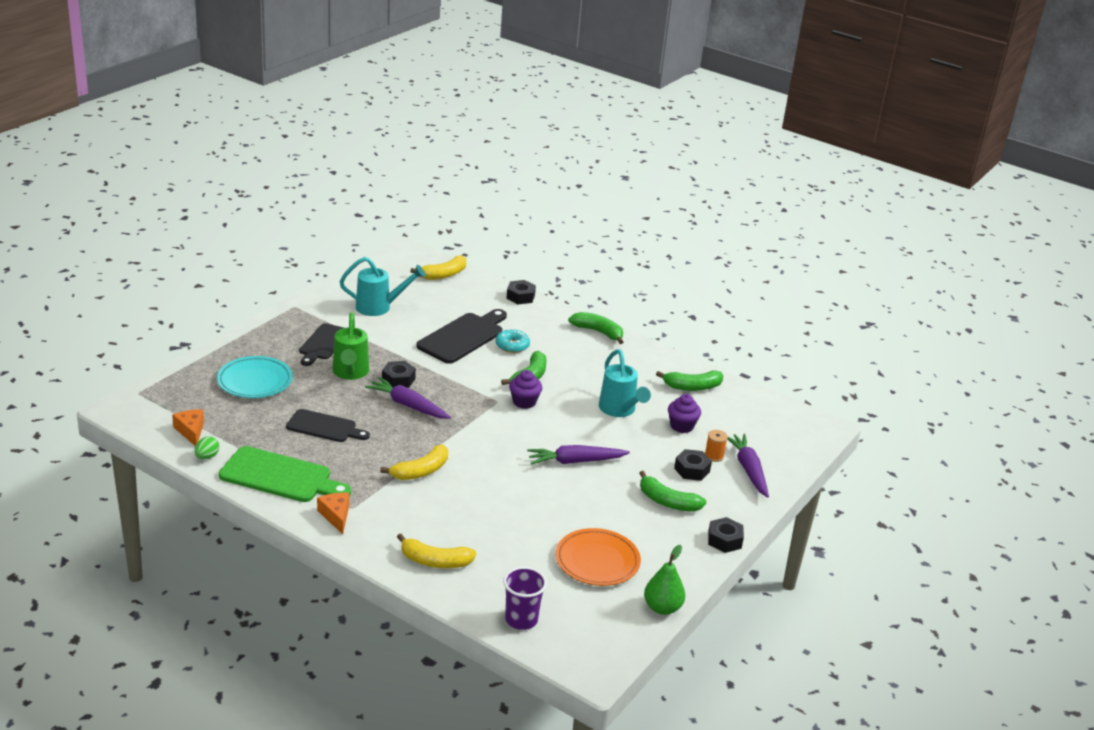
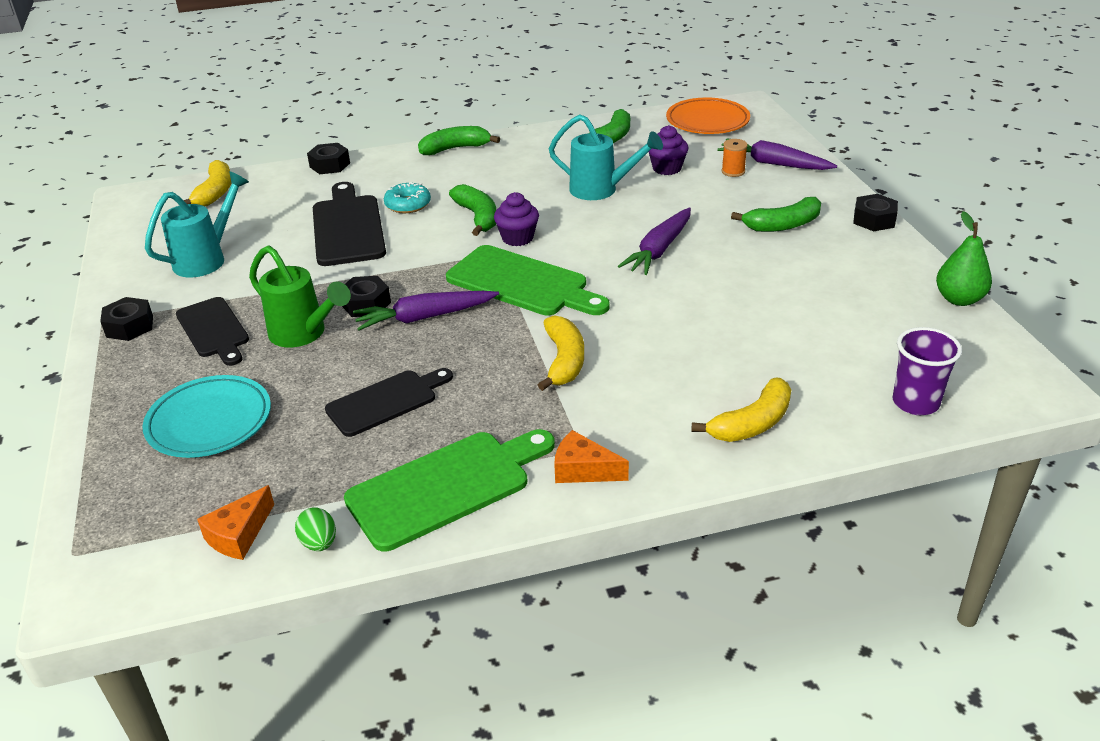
camera: 45 degrees left, 5 degrees up
orange cheese [172,410,204,446] -> orange cheese turned 75 degrees counterclockwise [197,485,274,560]
orange plate [556,528,641,586] -> orange plate moved to [666,98,750,134]
black nut [674,449,712,481] -> black nut moved to [100,297,153,341]
none -> green cutting board [446,245,610,316]

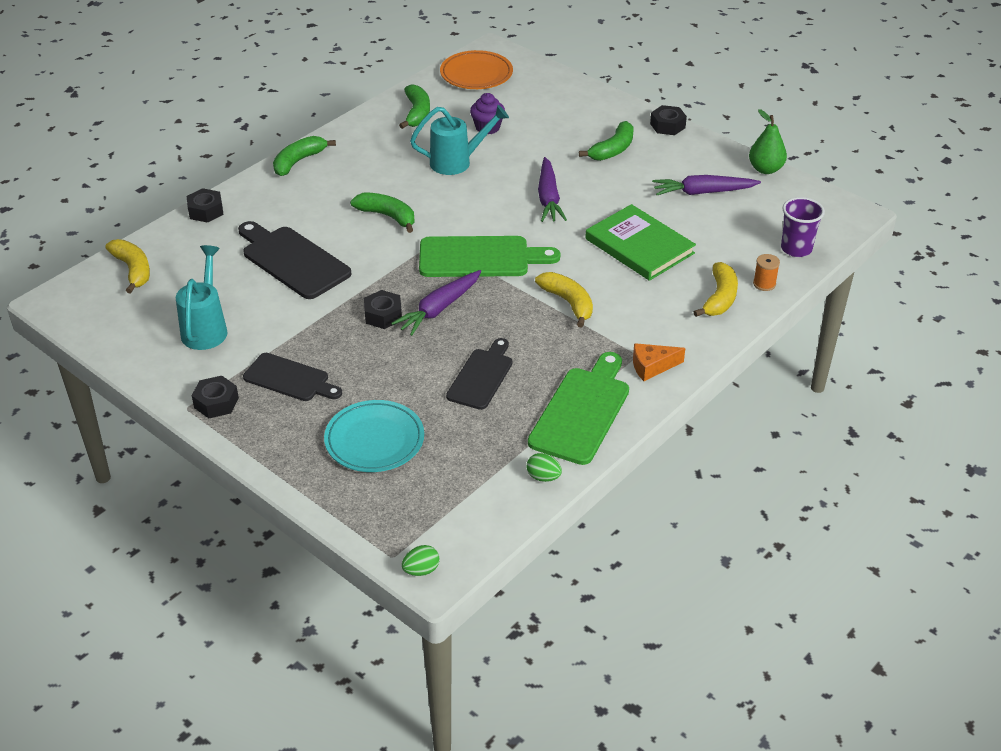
camera: 35 degrees left, 5 degrees up
orange cheese [197,485,274,560] -> none
green watering can [249,245,351,348] -> none
turquoise donut [384,182,431,213] -> none
purple cupcake [494,192,539,246] -> none
purple carrot [717,138,837,170] -> purple carrot moved to [652,175,761,195]
orange spool [722,139,748,177] -> orange spool moved to [753,254,780,291]
none -> green egg [402,545,439,576]
none -> green book [585,204,696,281]

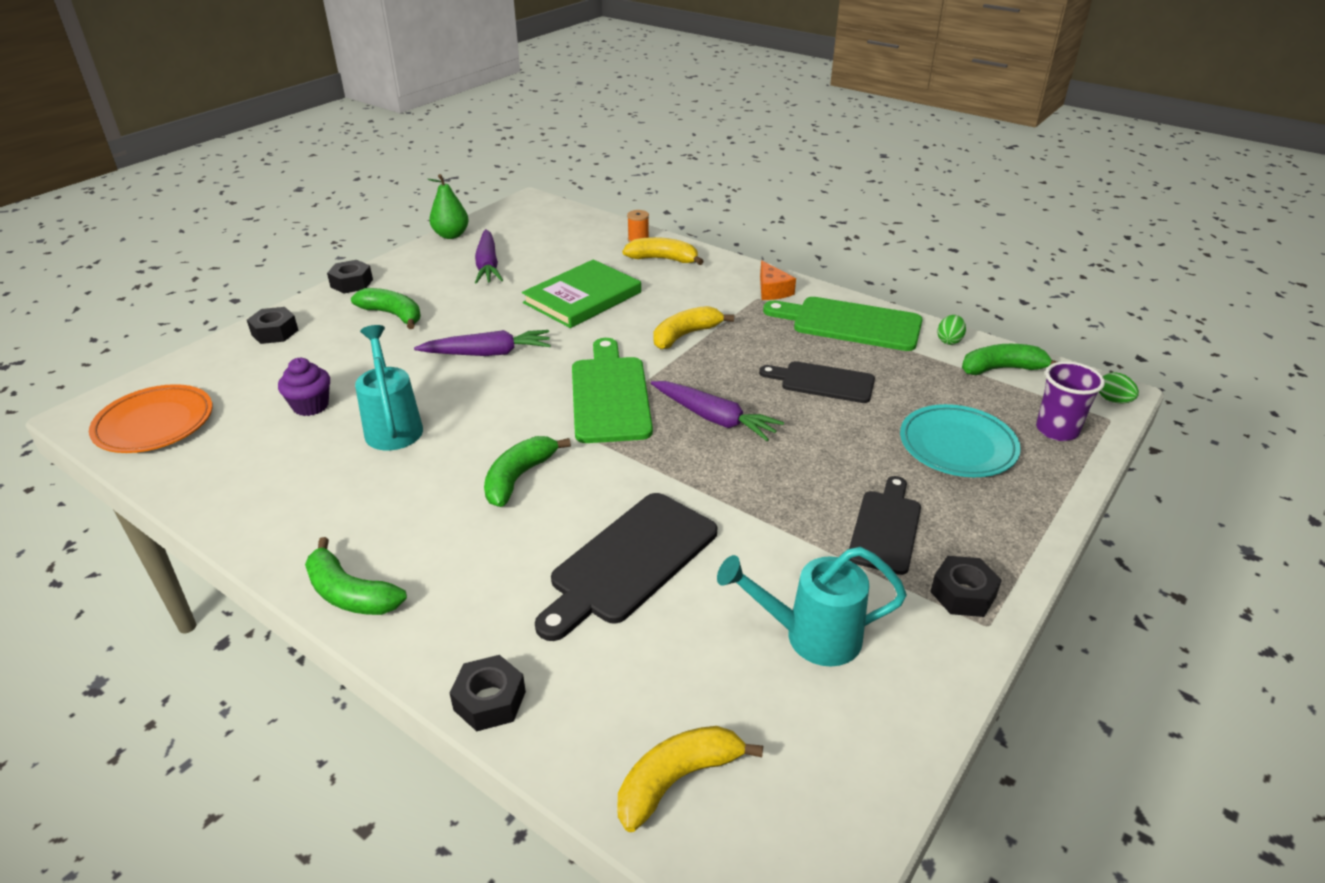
camera: 95 degrees left, 5 degrees down
black nut [364,290,402,329] -> black nut moved to [247,307,298,344]
green banana [399,84,430,129] -> green banana moved to [962,344,1057,375]
purple cup [781,197,825,257] -> purple cup moved to [1036,361,1105,441]

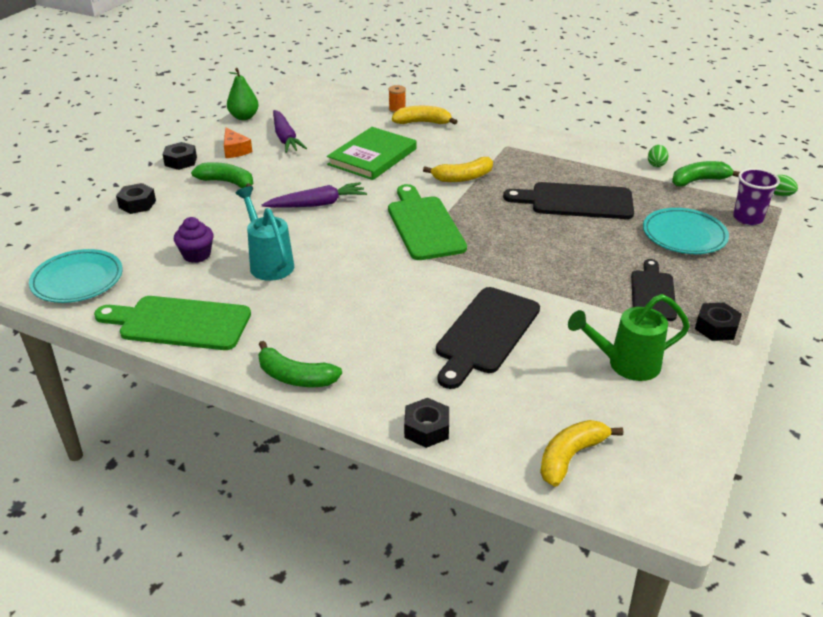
camera: 10 degrees left, 0 degrees up
orange plate [89,384,213,453] -> turquoise plate [29,249,123,303]
green banana [484,436,571,507] -> none
purple carrot [651,381,784,441] -> none
yellow banana [654,306,734,349] -> yellow banana turned 150 degrees counterclockwise [423,157,493,182]
turquoise watering can [717,547,907,666] -> green watering can [568,294,690,381]
black cutting board [759,361,875,403] -> black cutting board [503,182,634,219], size x1.51
orange cheese [760,260,796,300] -> orange cheese moved to [224,128,252,158]
green cutting board [763,297,923,351] -> green cutting board moved to [94,296,251,350]

